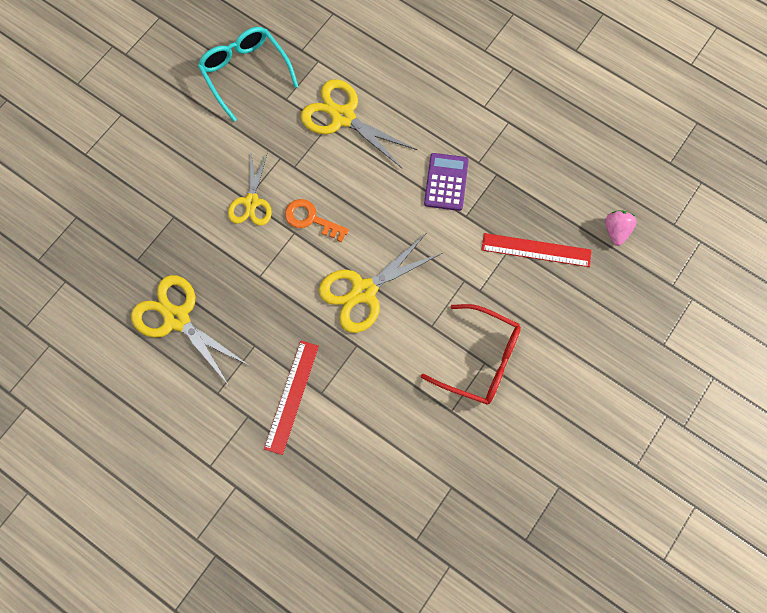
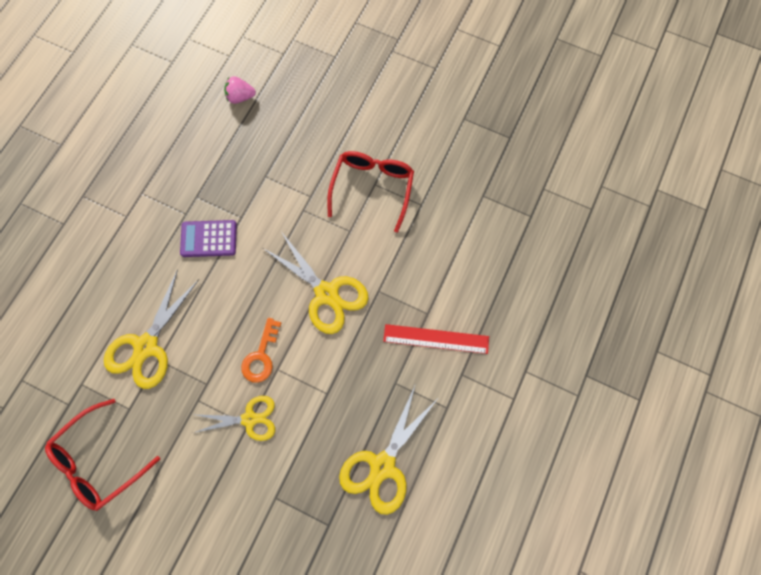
camera: 100 degrees left, 0 degrees up
turquoise glasses [198,27,299,122] -> red glasses [45,399,160,511]
red ruler [482,233,592,267] -> none

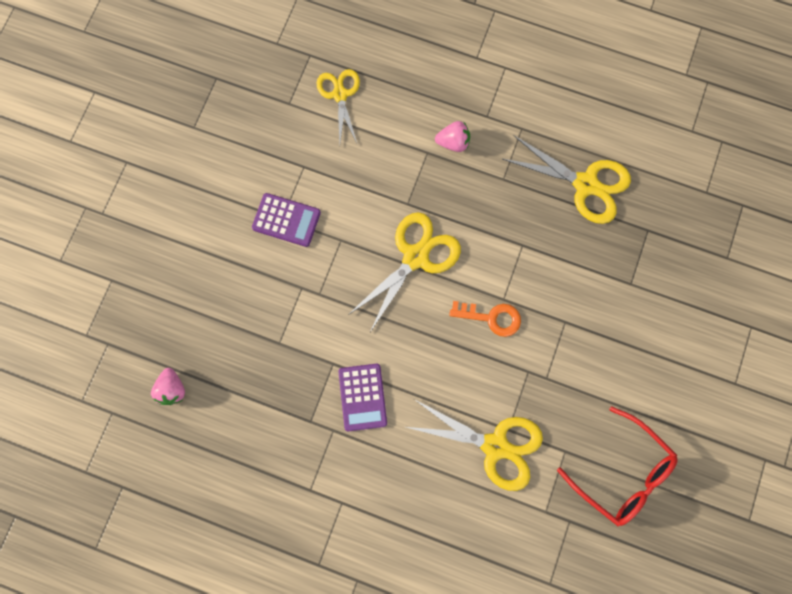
camera: 95 degrees left, 5 degrees up
yellow scissors [194,396,275,441] -> yellow scissors moved to [317,69,360,143]
red glasses [327,151,414,232] -> purple calculator [252,193,321,247]
red ruler [383,324,489,354] -> pink strawberry [435,121,470,152]

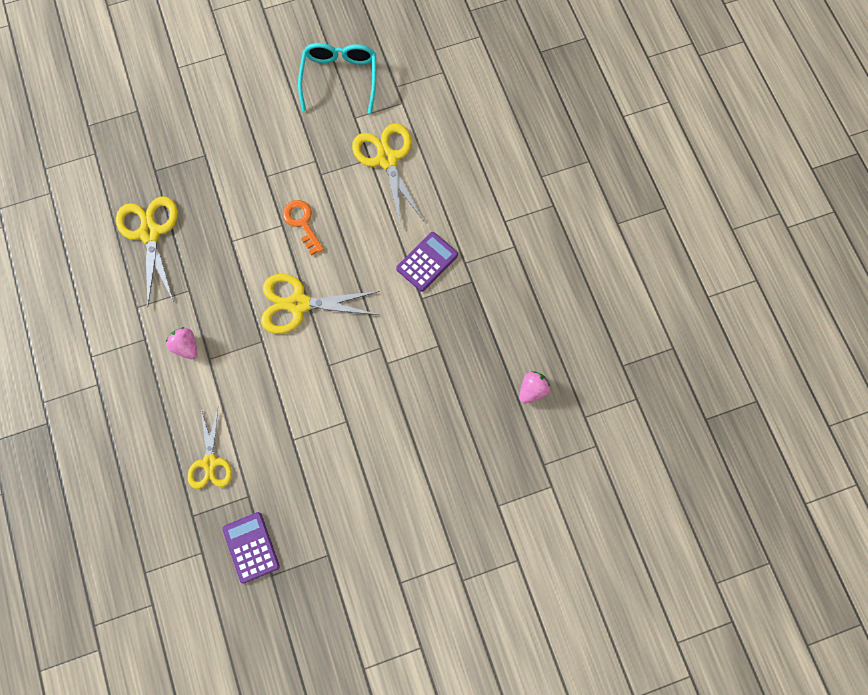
camera: 130 degrees left, 5 degrees down
purple calculator [252,193,321,247] -> purple calculator moved to [222,512,280,584]
yellow scissors [317,69,360,143] -> yellow scissors turned 45 degrees counterclockwise [188,408,232,489]
red glasses [557,407,677,526] -> turquoise glasses [298,43,376,114]

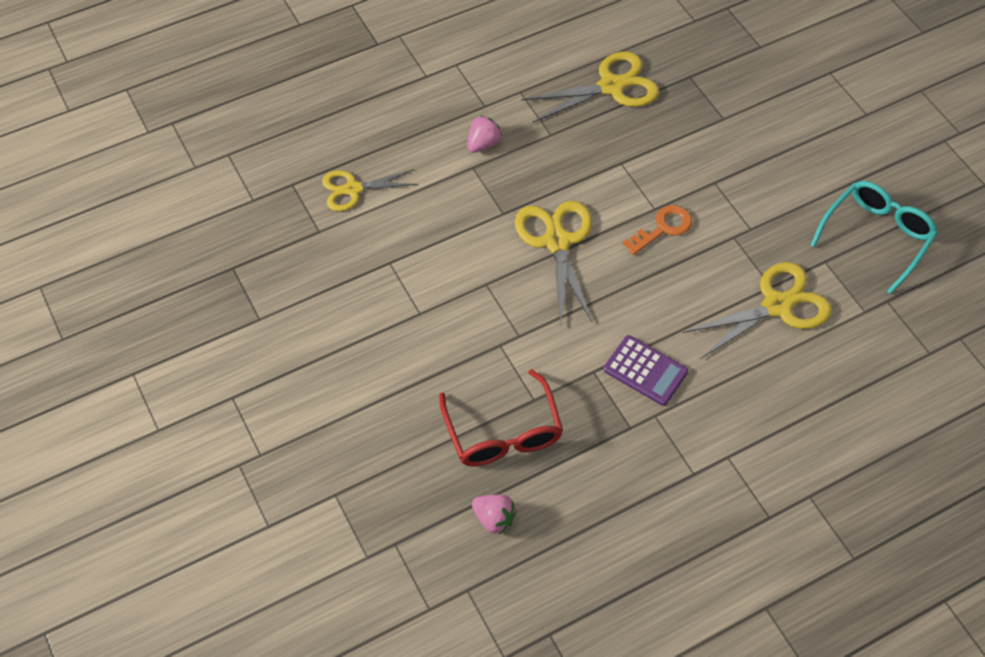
camera: 80 degrees right, 15 degrees down
purple calculator [222,512,280,584] -> none
turquoise glasses [298,43,376,114] -> turquoise glasses turned 45 degrees counterclockwise [811,181,938,294]
none -> red glasses [439,369,563,466]

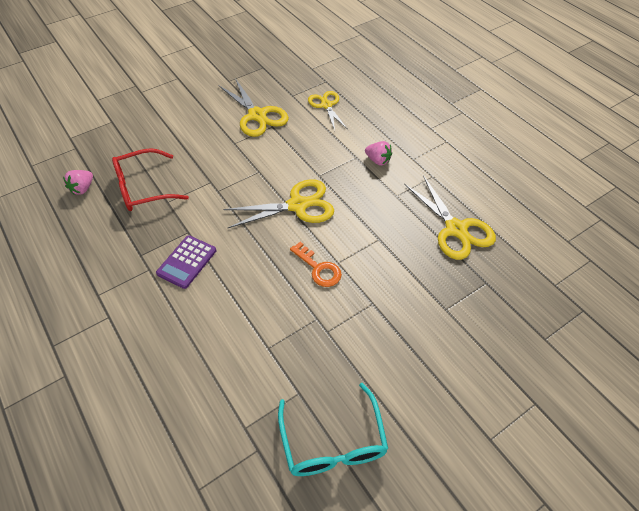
camera: 85 degrees right, 5 degrees down
yellow scissors [683,262,832,359] -> yellow scissors moved to [219,78,289,137]
turquoise glasses [811,181,938,294] -> turquoise glasses turned 45 degrees clockwise [278,383,388,476]

